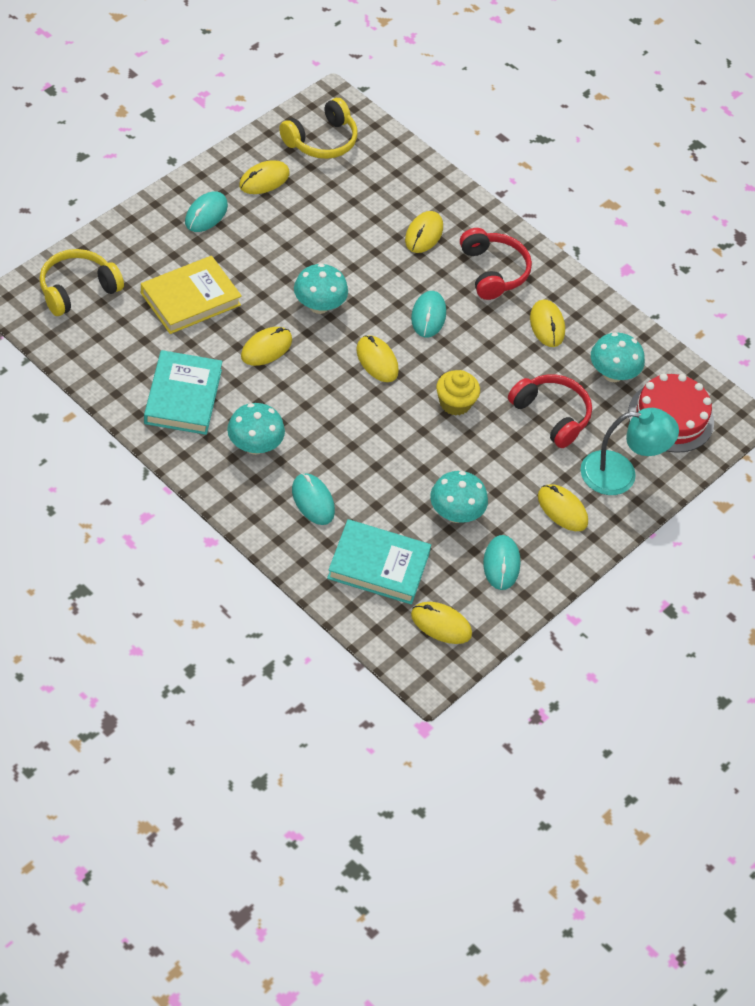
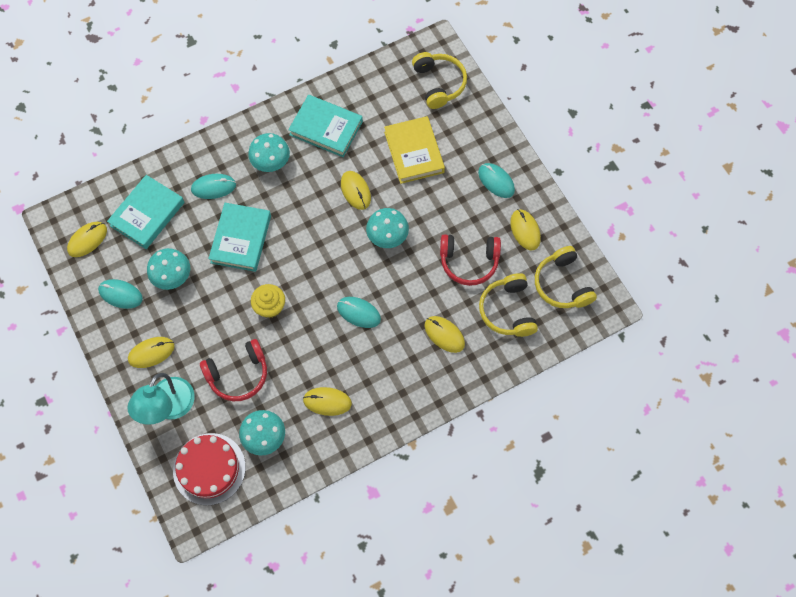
camera: 115 degrees right, 15 degrees up
yellow mouse [356,335,399,382] -> none
red headphones [460,228,532,300] -> red headphones moved to [440,234,501,286]
none -> turquoise book [208,203,271,272]
none -> yellow headphones [479,273,538,337]

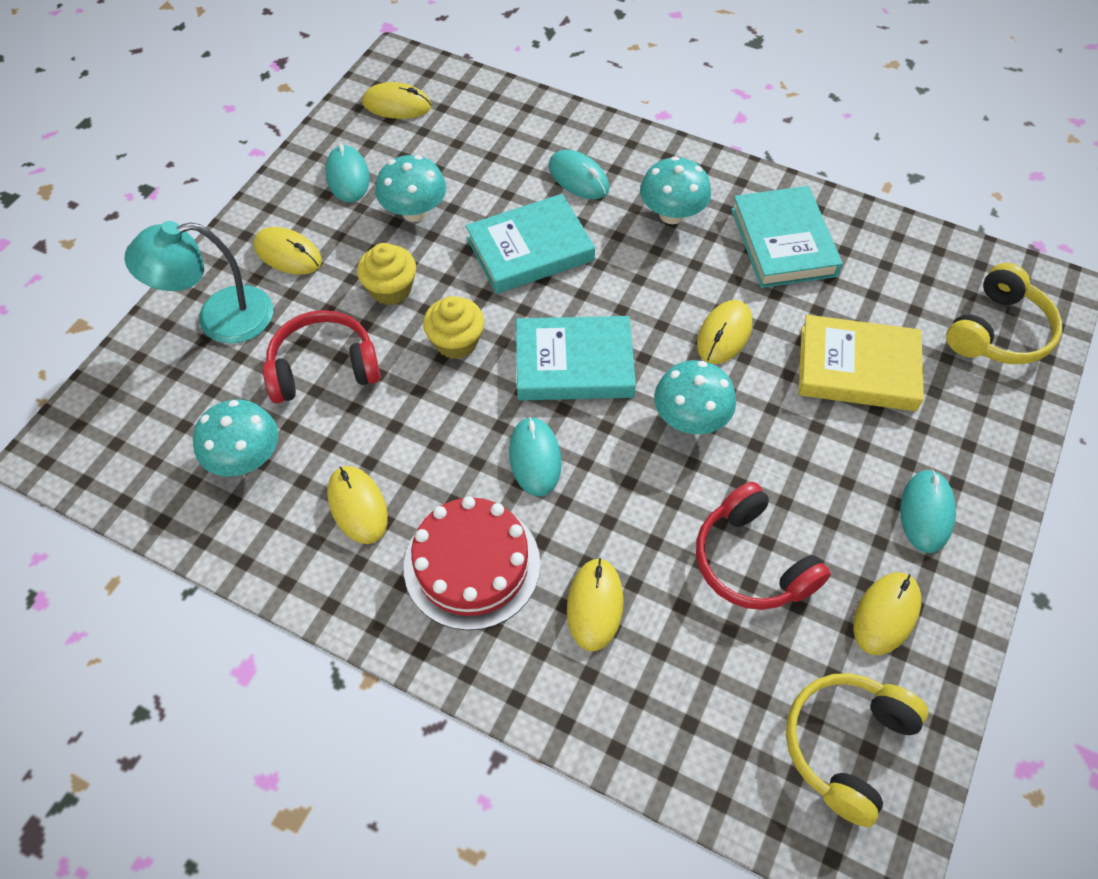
camera: 55 degrees right, 10 degrees down
turquoise book [107,175,185,249] -> turquoise book moved to [516,316,636,401]
red cake [173,433,246,505] -> red cake moved to [404,496,540,630]
red headphones [200,339,267,401] -> red headphones turned 135 degrees clockwise [263,310,381,403]
yellow book [384,116,445,184] -> yellow book turned 60 degrees clockwise [799,315,924,411]
yellow headphones [479,273,538,337] -> none
none -> yellow cupcake [357,243,416,305]

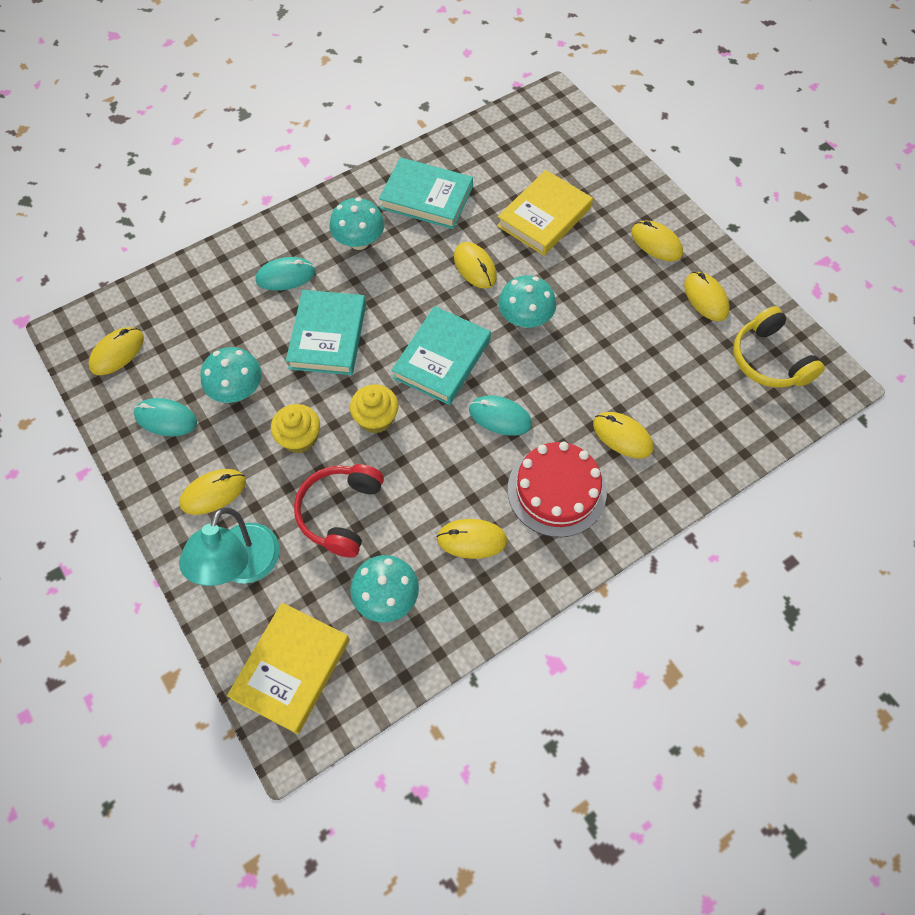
camera: 60 degrees left, 5 degrees up
red headphones [696,482,831,610] -> none
turquoise mouse [900,470,956,553] -> yellow mouse [631,220,683,261]
yellow headphones [946,263,1062,364] -> none
none -> yellow book [227,603,350,734]

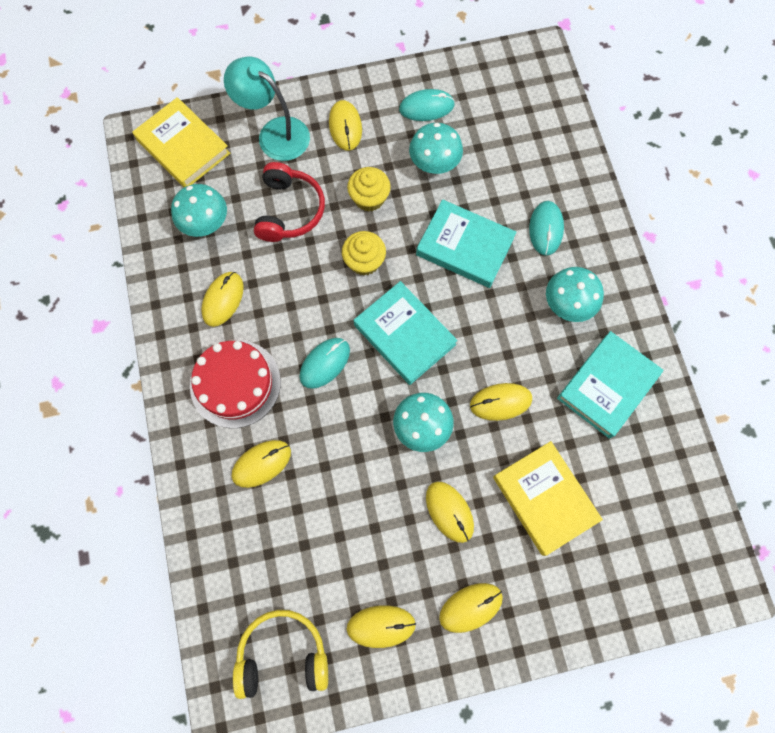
camera: 110 degrees right, 10 degrees up
yellow mouse [88,327,144,375] -> yellow mouse moved to [426,482,474,543]
turquoise mouse [134,398,197,436] -> turquoise mouse turned 45 degrees clockwise [399,89,455,121]
red headphones [294,464,384,557] -> red headphones turned 60 degrees clockwise [254,162,325,242]

